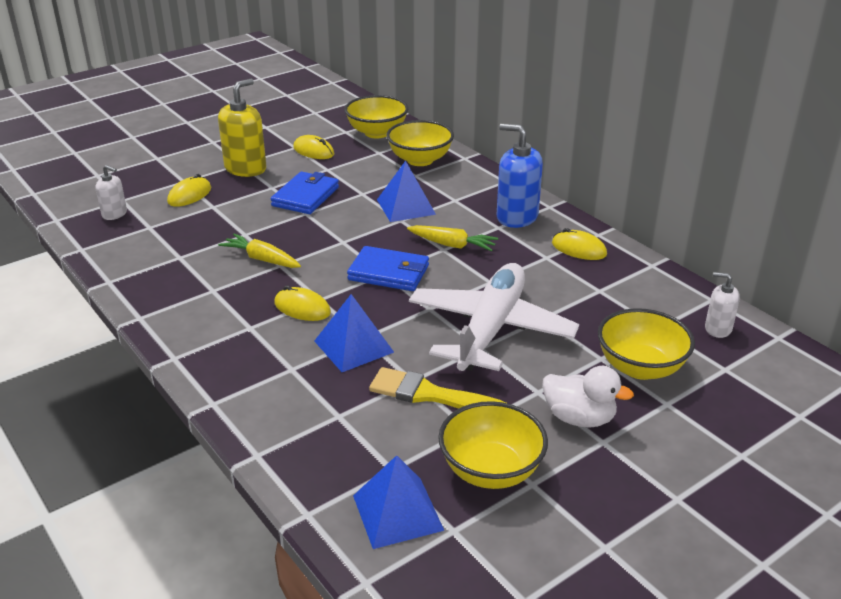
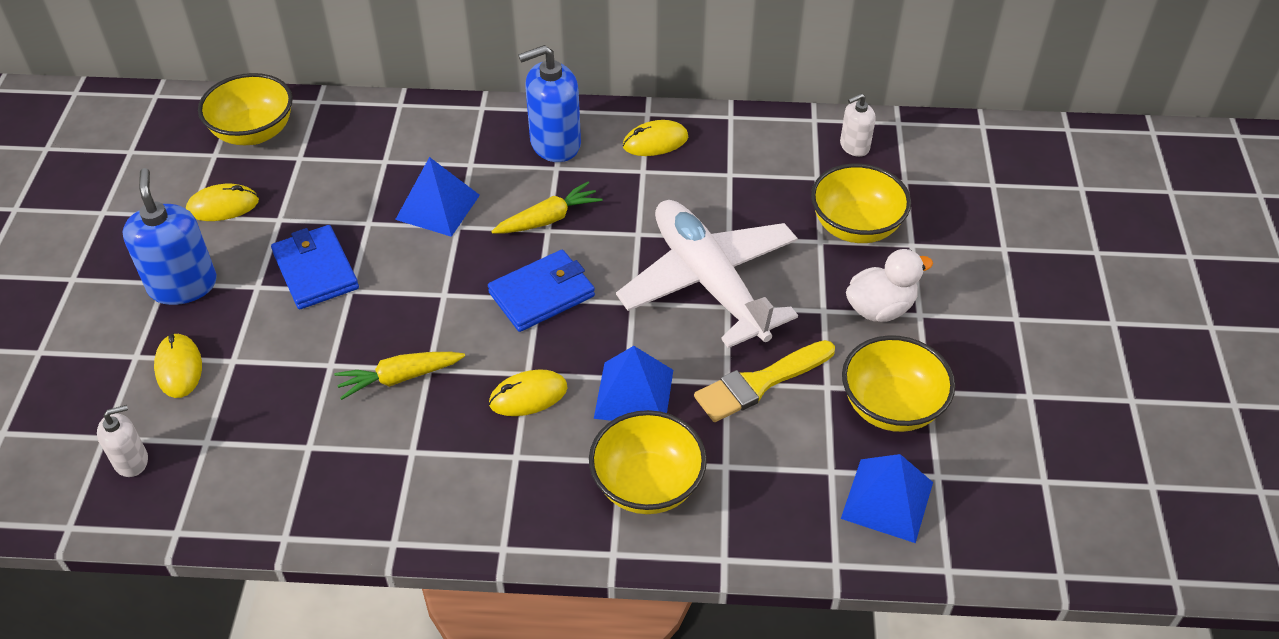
camera: 50 degrees left, 15 degrees up
yellow soap dispenser [218,79,266,177] -> blue soap dispenser [122,168,217,305]
yellow bowl [387,120,454,166] -> yellow bowl moved to [589,410,707,514]

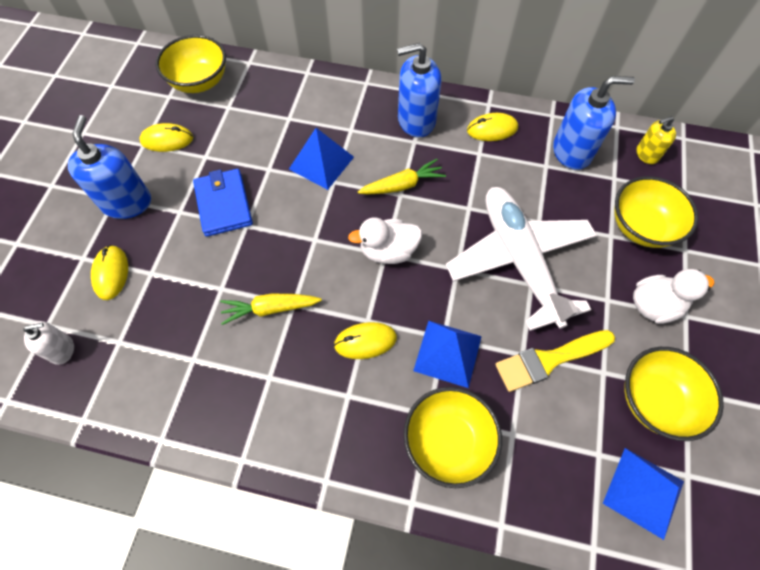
camera: 10 degrees right, 15 degrees up
blue wallet [488,250,595,332] -> white duck [348,217,422,264]
white soap dispenser [840,94,876,157] -> yellow soap dispenser [636,116,676,164]
none -> blue soap dispenser [553,76,635,170]

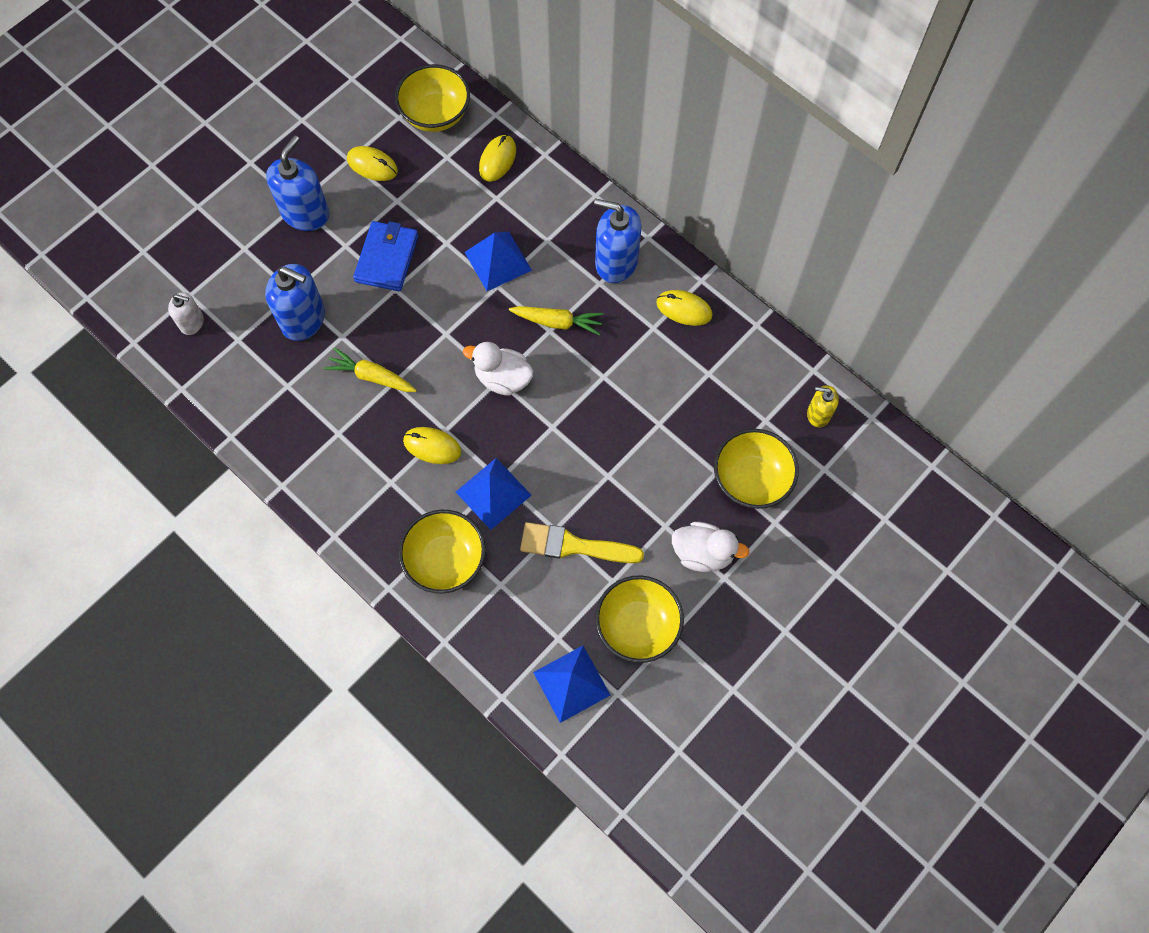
camera: 30 degrees right, 5 degrees up
yellow mouse [91,245,128,300] -> yellow mouse moved to [479,135,516,182]
white plane [446,187,597,331] -> none
blue soap dispenser [553,76,635,170] -> blue soap dispenser moved to [265,264,325,341]

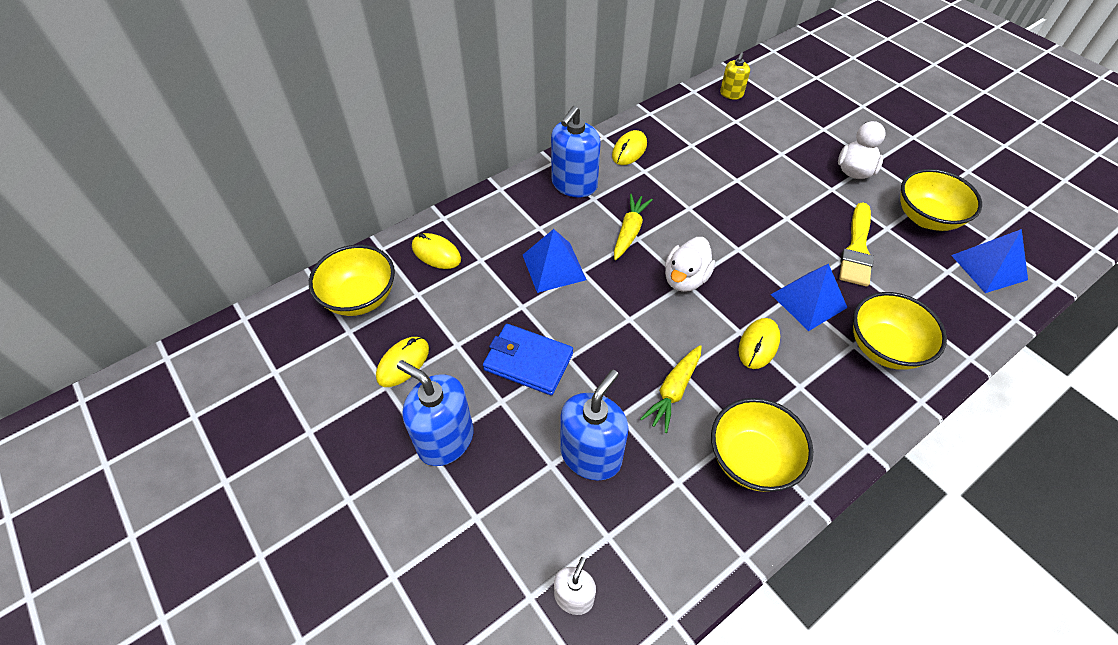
camera: 80 degrees left, 15 degrees down
yellow bowl [714,429,799,509] -> yellow bowl moved to [711,398,813,492]

